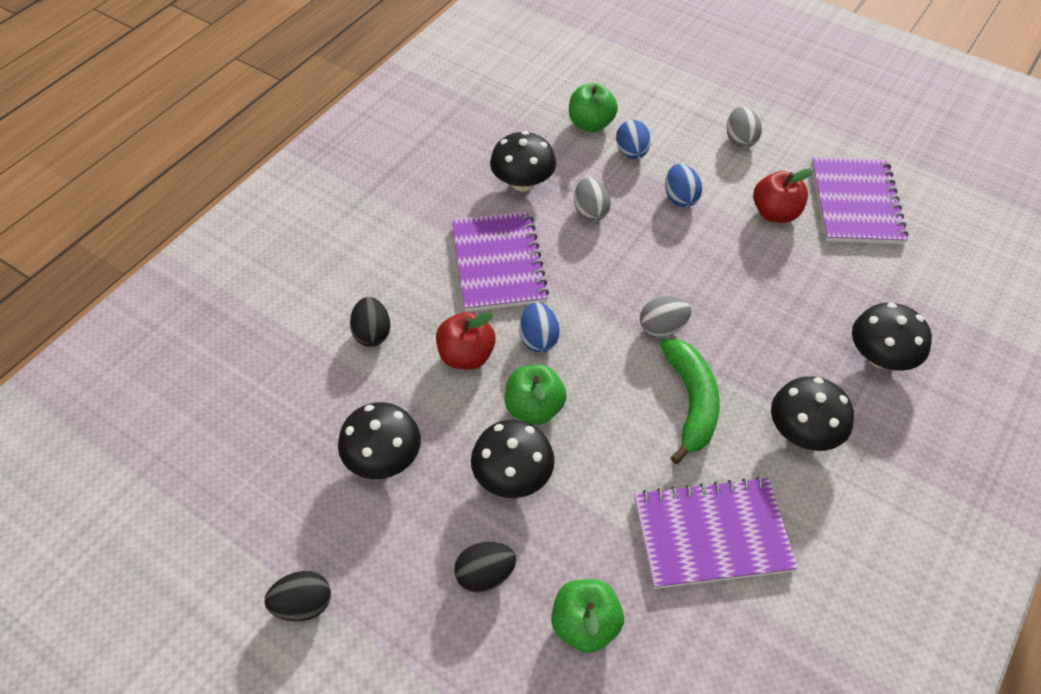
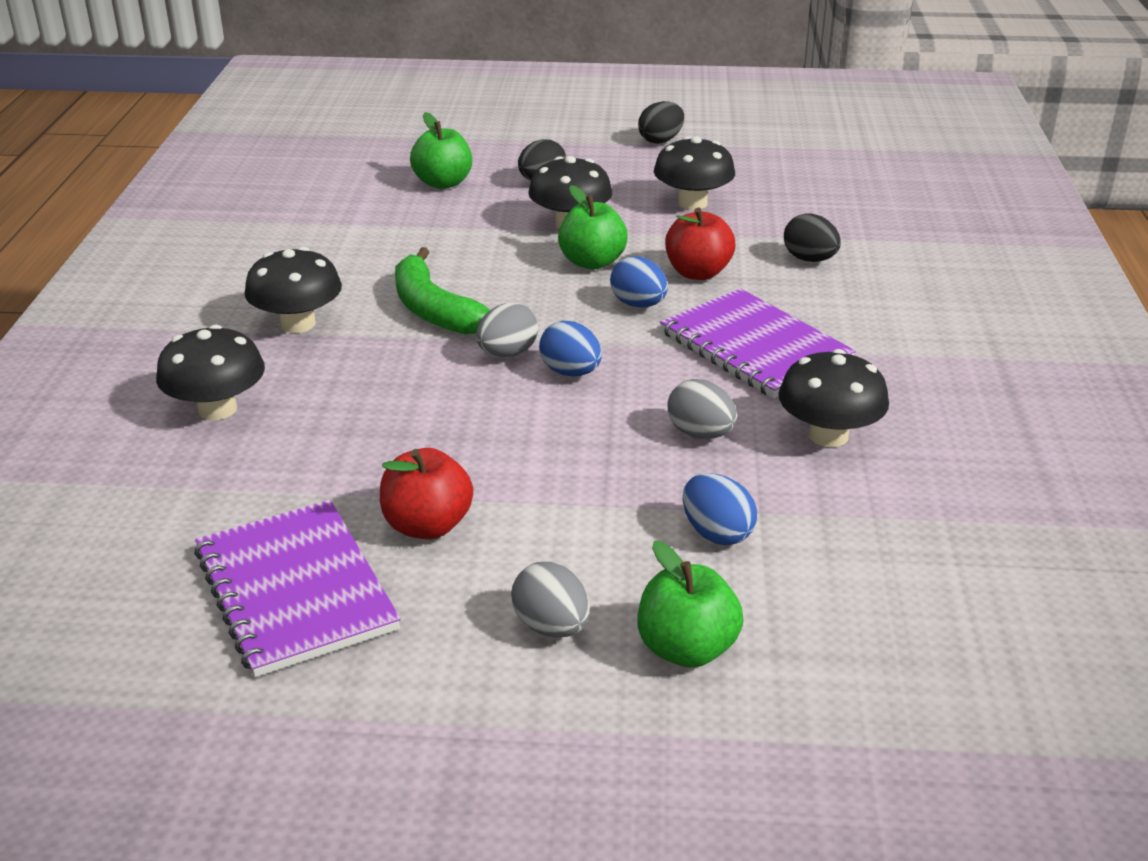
camera: 150 degrees right, 20 degrees down
green apple [569,83,618,132] -> green apple moved to [637,541,743,668]
purple notebook [634,477,798,589] -> none
blue egg [665,164,702,207] -> blue egg moved to [539,321,602,376]

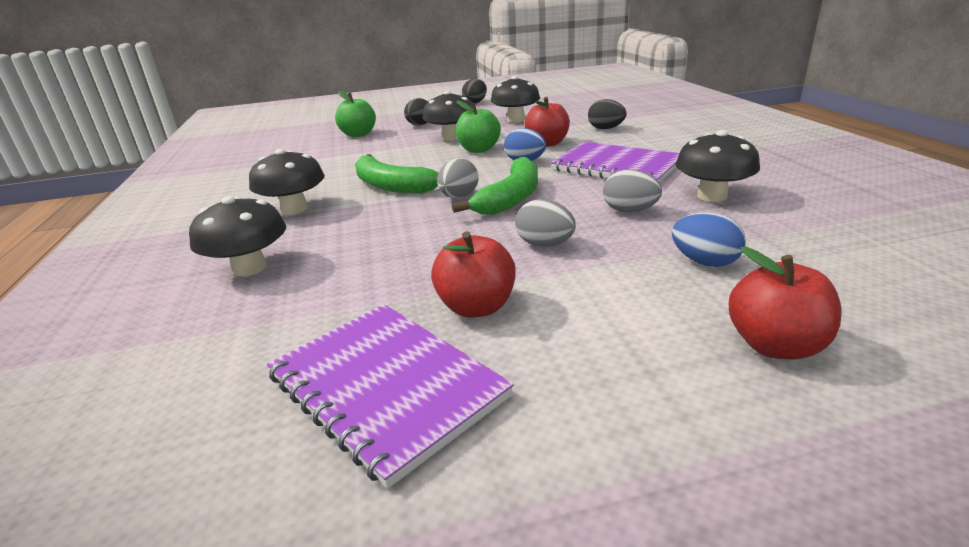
camera: 15 degrees left, 5 degrees down
grey egg [511,562,590,637] -> grey egg moved to [515,199,576,247]
blue egg [539,321,602,376] -> green banana [452,157,538,215]
green apple [637,541,743,668] -> red apple [729,247,842,359]

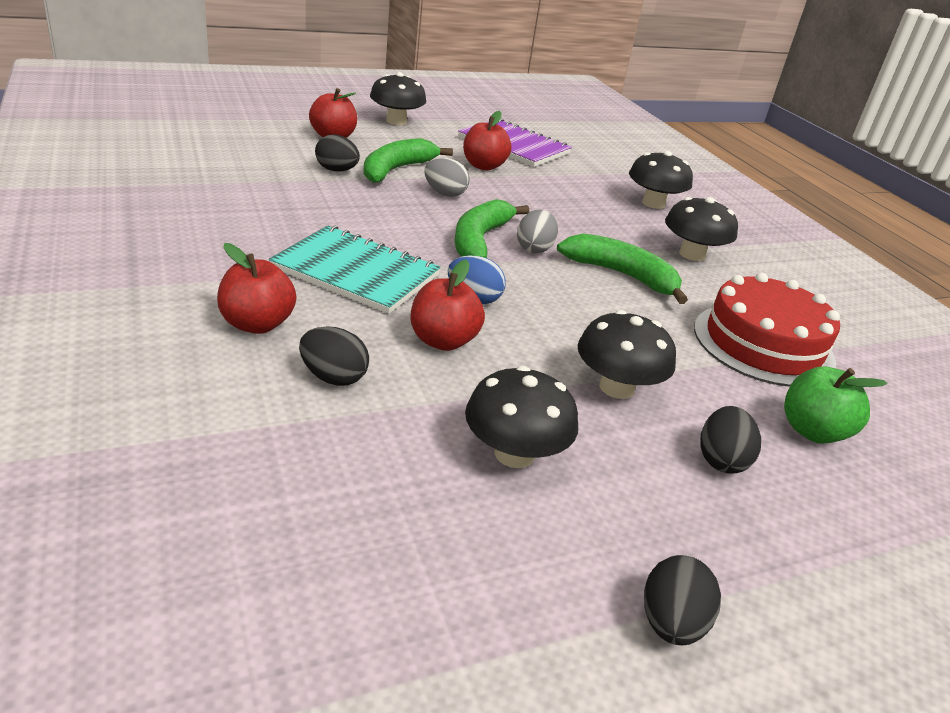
camera: 165 degrees right, 5 degrees up
green apple [456,100,501,153] -> none
purple notebook [551,142,679,183] -> turquoise notebook [269,226,441,314]
grey egg [603,169,662,213] -> none
blue egg [672,212,746,267] -> black egg [315,134,360,172]
black mushroom [676,130,760,202] -> black mushroom moved to [370,72,426,125]
none -> red apple [217,243,297,334]
none -> green banana [363,138,453,183]
none -> red cake [694,273,840,387]

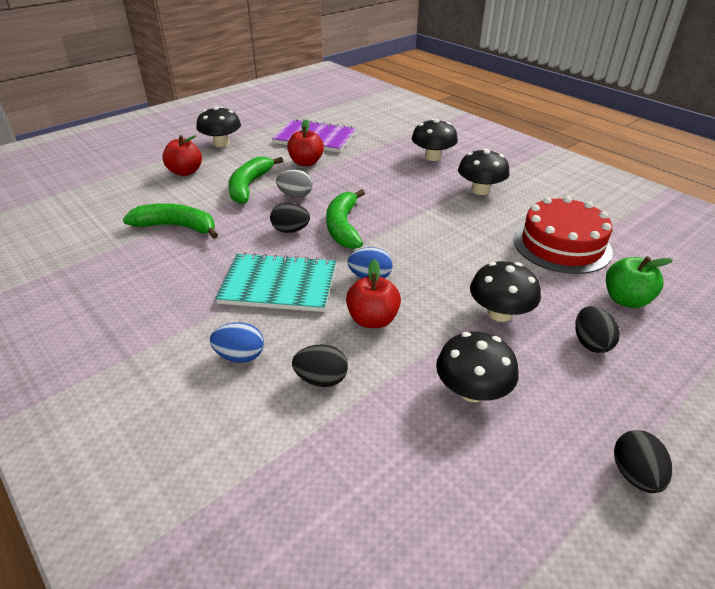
camera: 15 degrees left, 5 degrees up
red apple [217,243,297,334] -> blue egg [210,322,264,363]
black egg [315,134,360,172] -> black egg moved to [270,202,310,233]
grey egg [517,209,558,253] -> none
green banana [557,234,688,304] -> green banana moved to [123,203,218,239]

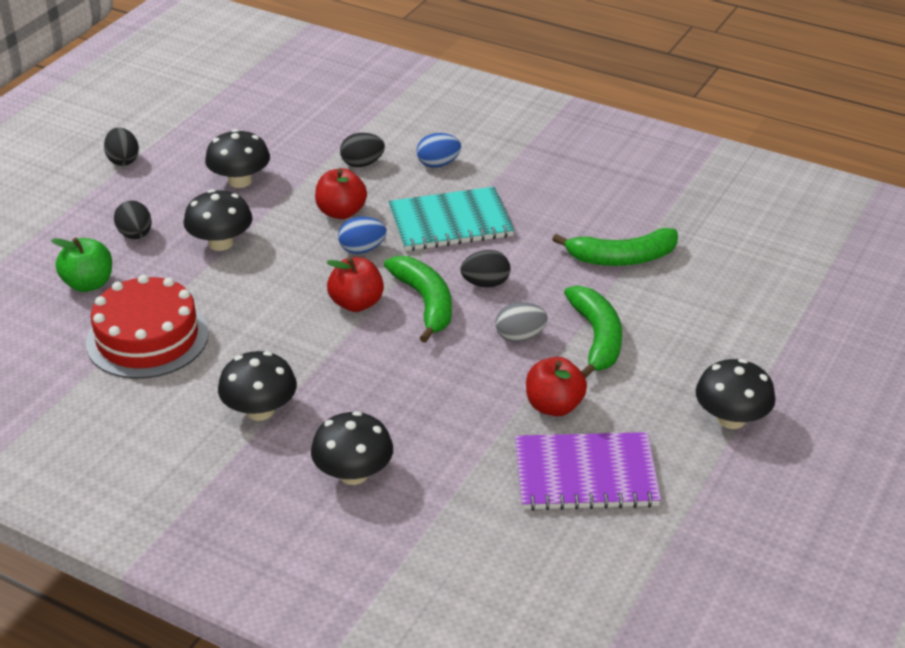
camera: 160 degrees right, 0 degrees up
red apple [162,135,202,176] -> red apple moved to [326,257,384,312]

